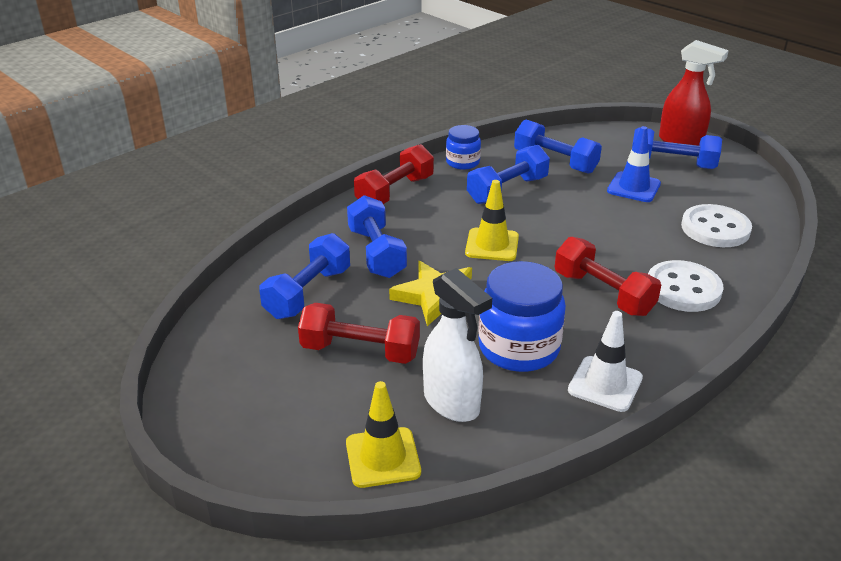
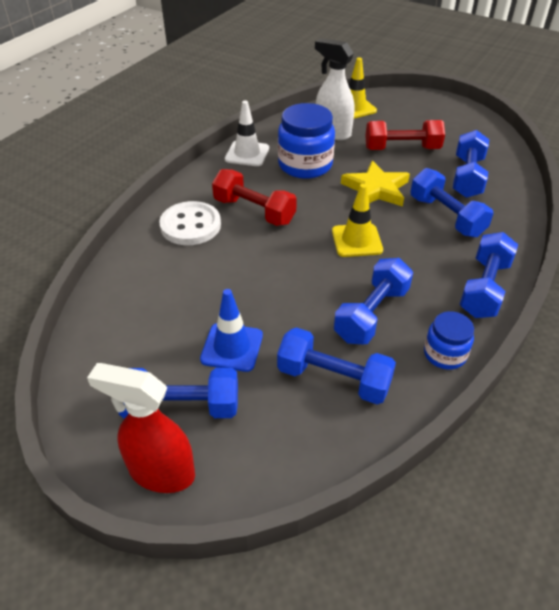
camera: 165 degrees right, 10 degrees up
red dumbbell [354,144,434,204] -> blue dumbbell [459,232,518,318]
white button [681,204,752,247] -> none

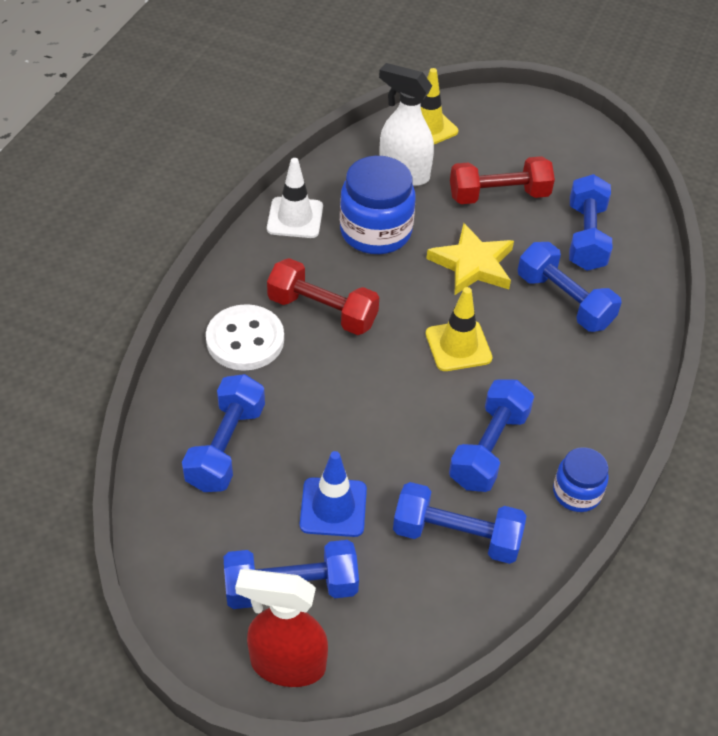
camera: 10 degrees left, 5 degrees up
blue dumbbell [459,232,518,318] -> blue dumbbell moved to [182,374,265,492]

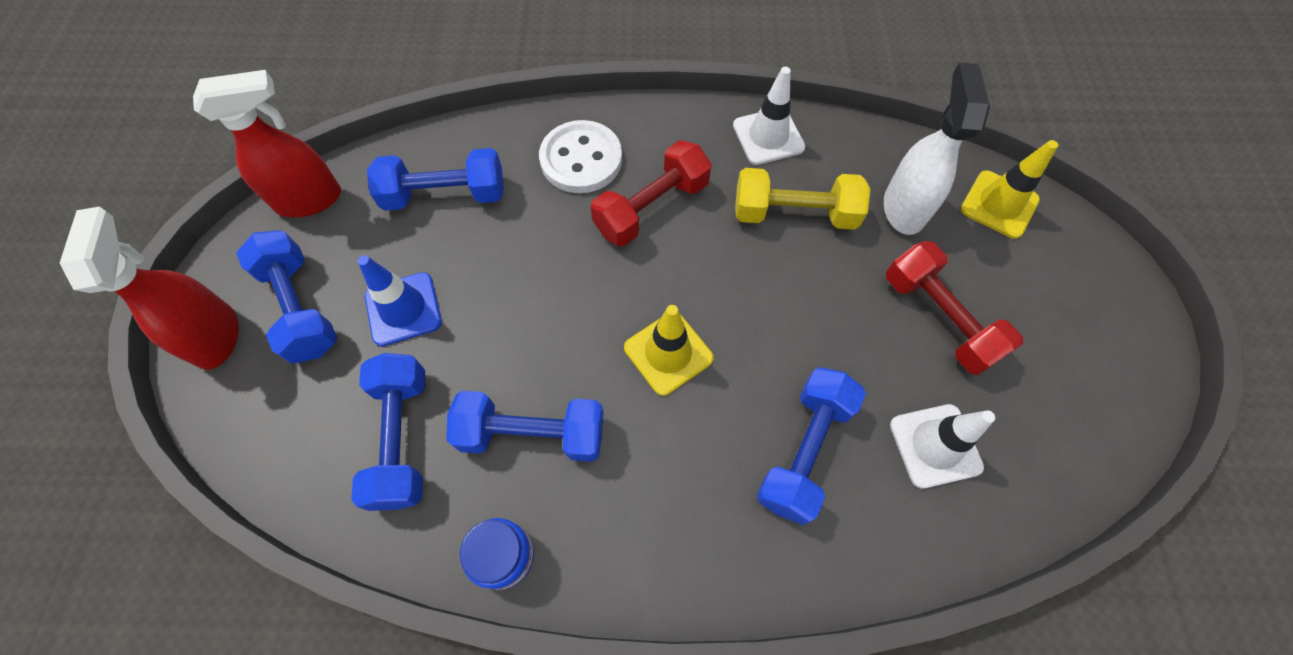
camera: 70 degrees right, 15 degrees up
red dumbbell [267,258,379,335] -> red dumbbell turned 45 degrees clockwise [590,140,712,246]
blue jar [340,156,415,254] -> yellow dumbbell [735,168,870,230]
yellow star [426,223,514,295] -> none
blue dumbbell [569,174,613,271] -> white traffic cone [890,404,995,489]
none -> red spray bottle [193,70,341,217]

